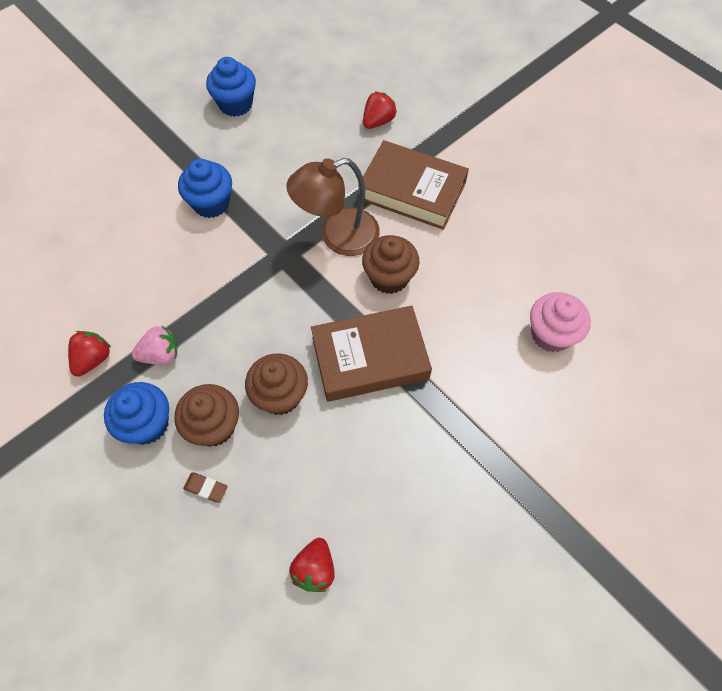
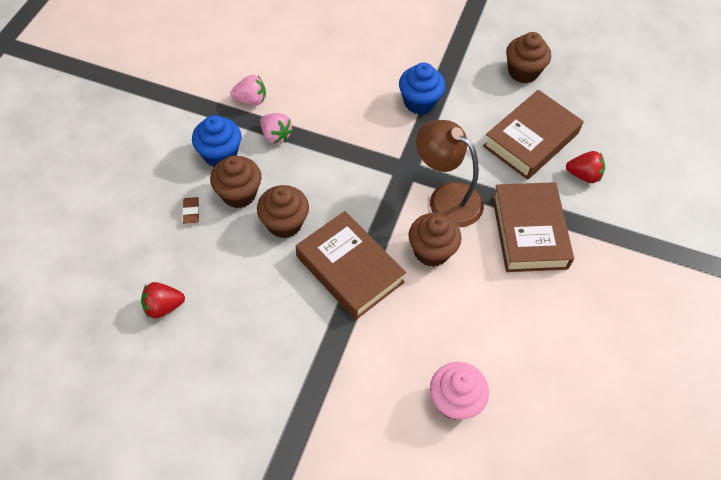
camera: 60 degrees right, 5 degrees down
red strawberry [68,331,111,377] -> pink strawberry [230,75,266,106]
blue cupcake [206,57,256,117] -> brown cupcake [506,32,551,83]
none -> brown book [483,90,584,180]

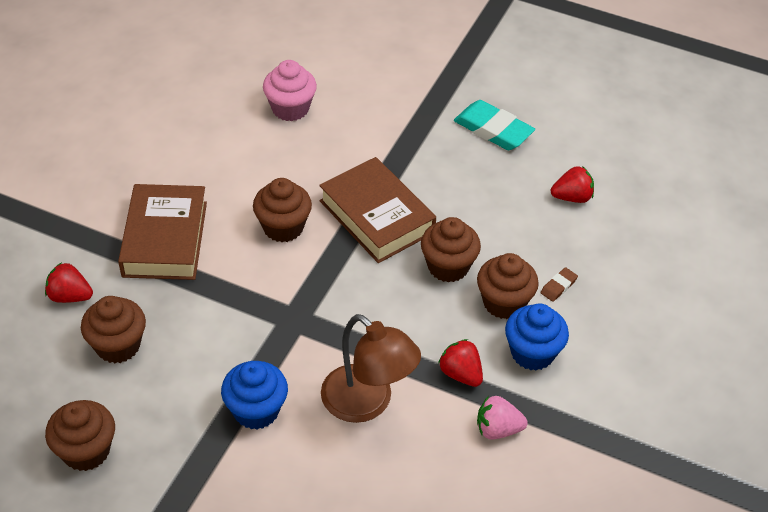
camera: 175 degrees left, 10 degrees down
brown eraser [183,197,199,224] -> brown eraser turned 45 degrees clockwise [540,267,578,302]
pink strawberry [260,113,293,144] -> red strawberry [438,339,483,387]
brown lamp [416,120,484,227] -> brown lamp moved to [321,314,421,423]
brown book [483,90,584,180] -> brown cupcake [81,296,146,363]
none -> turquoise eraser [454,100,535,150]

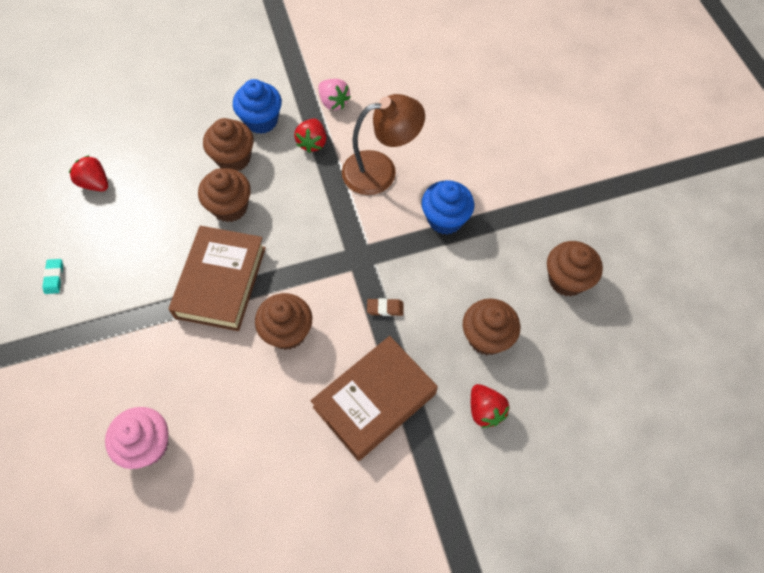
camera: 130 degrees left, 15 degrees up
brown lamp [321,314,421,423] -> brown lamp turned 75 degrees clockwise [342,94,425,195]
turquoise eraser [454,100,535,150] -> turquoise eraser [42,259,63,294], size x0.46
brown eraser [540,267,578,302] -> brown eraser moved to [367,298,404,316]

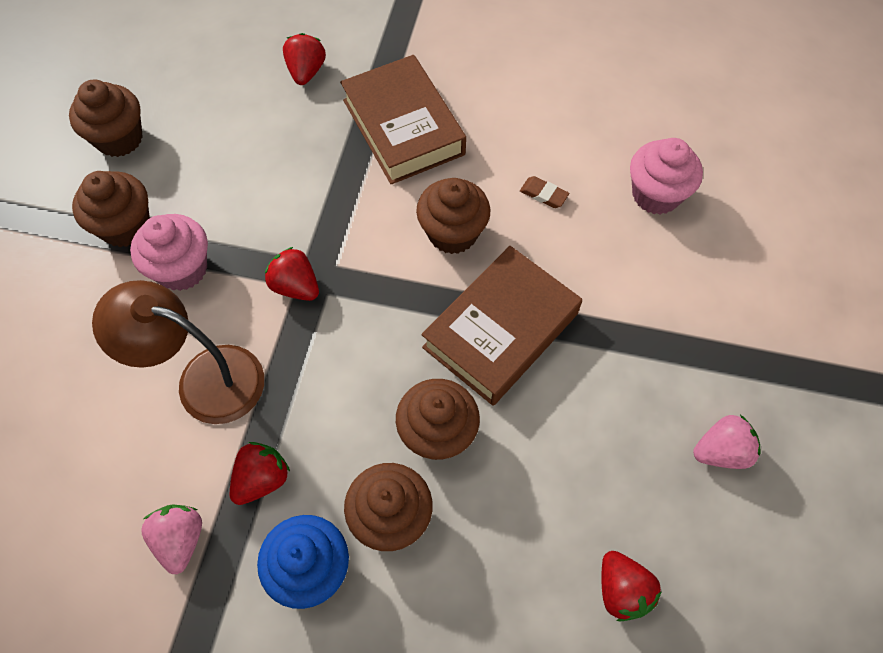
camera: 150 degrees left, 0 degrees up
turquoise eraser [42,259,63,294] -> pink strawberry [693,415,761,469]
brown book [311,336,438,461] -> brown book turned 75 degrees clockwise [340,55,466,184]
brown eraser [367,298,404,316] -> brown eraser moved to [520,176,569,208]
blue cupcake [421,180,475,235] -> pink cupcake [130,214,208,291]
brown cupcake [463,299,520,355] -> brown cupcake moved to [72,171,150,247]
none -> red strawberry [265,247,319,301]

